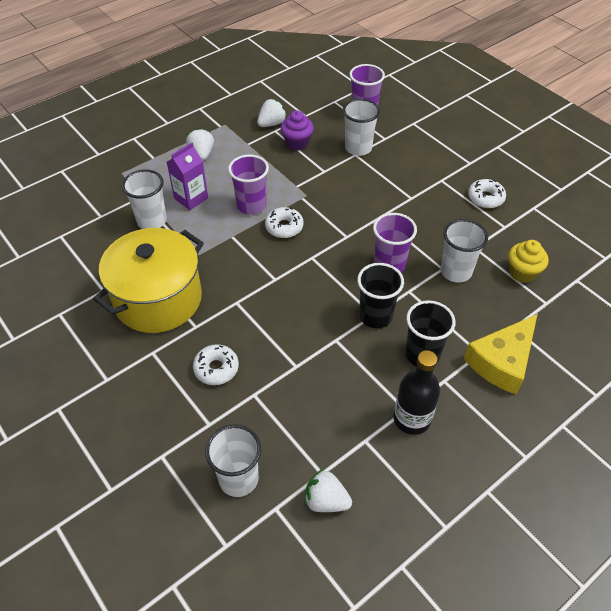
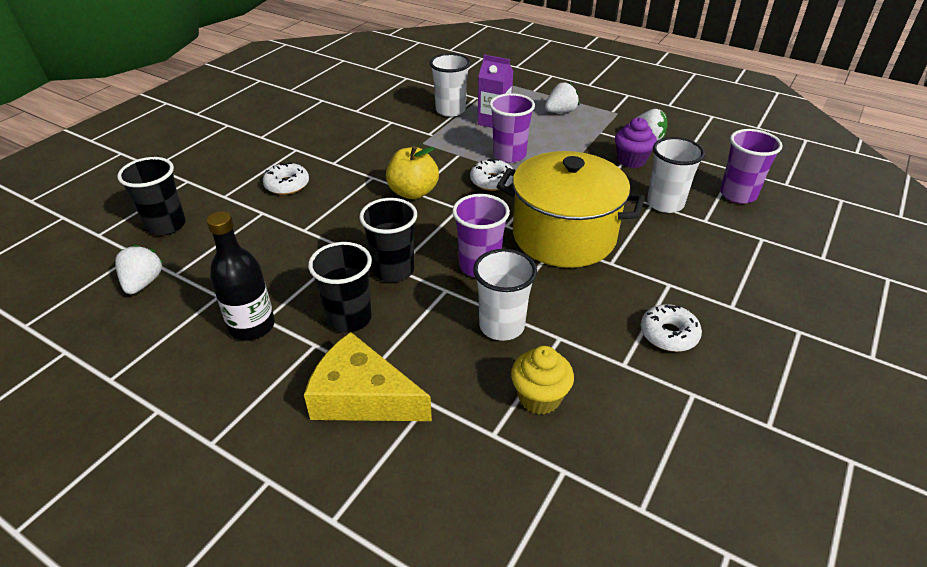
camera: 70 degrees right, 10 degrees down
yellow pot [93,228,204,333] -> yellow pot moved to [496,151,645,268]
white cup [205,424,261,497] -> black cup [117,157,186,236]
none -> yellow apple [386,146,439,199]

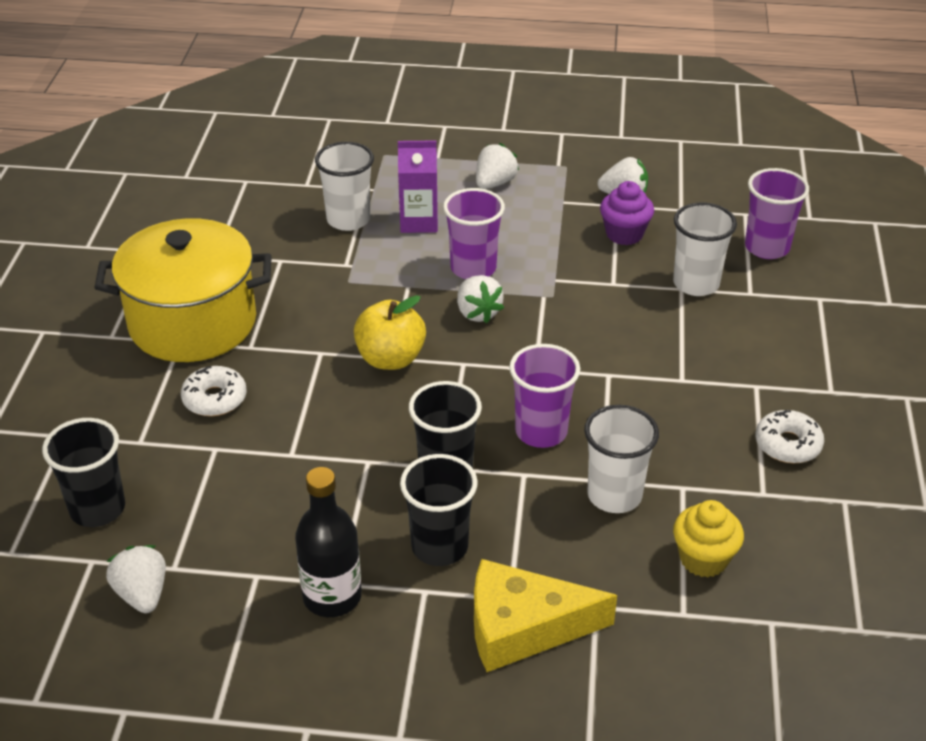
camera: 25 degrees left, 0 degrees up
white donut [470,159,513,191] -> white strawberry [457,275,504,323]
yellow pot [496,151,645,268] -> yellow pot moved to [94,218,272,362]

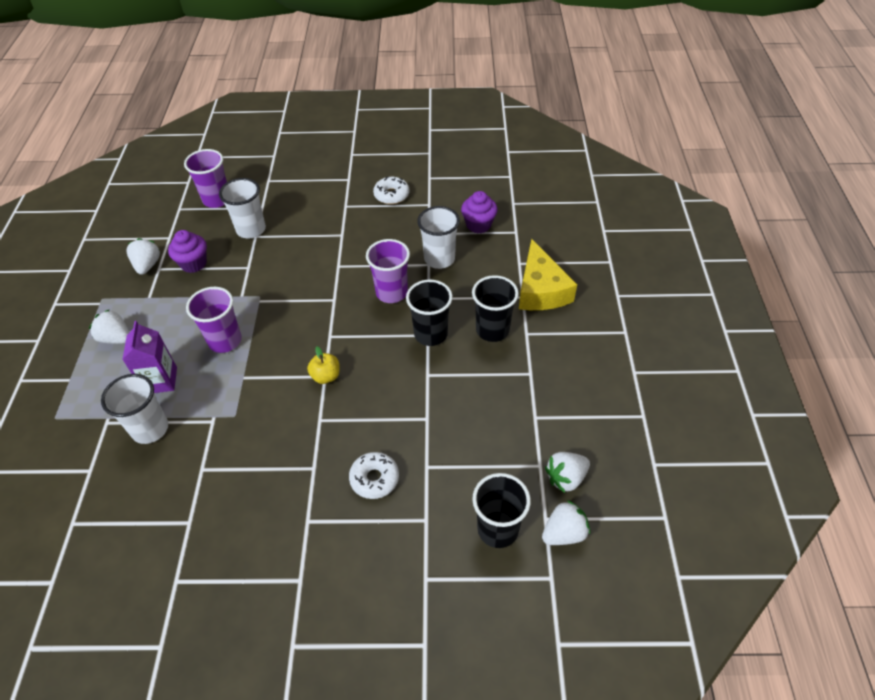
camera: 95 degrees left, 10 degrees up
yellow pot [94,218,272,362] -> none
black bottle [295,467,362,617] -> none
yellow apple [354,295,426,370] -> yellow apple [307,346,340,384], size x0.62
white strawberry [457,275,504,323] -> white strawberry moved to [542,500,590,545]
yellow cupcake [673,500,744,578] -> purple cupcake [461,191,498,233]

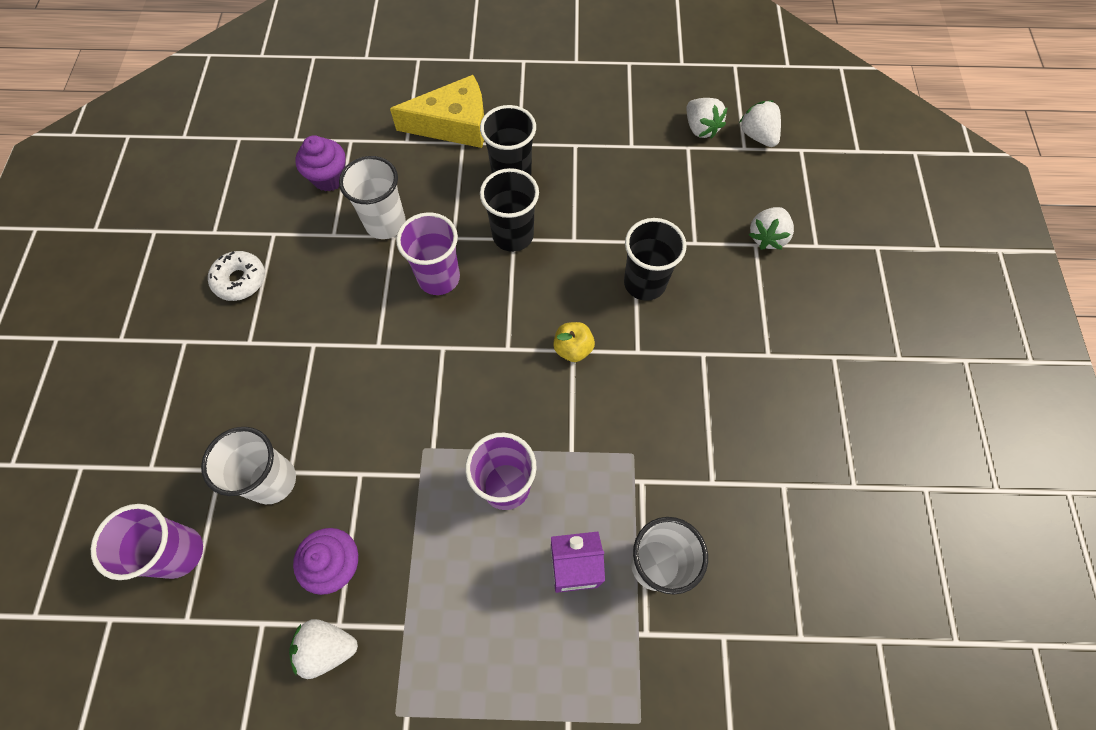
camera: 90 degrees left, 15 degrees up
white strawberry [89,309,129,344] -> white strawberry moved to [749,207,794,250]
white donut [349,452,399,499] -> none
black cup [472,473,531,548] -> black cup moved to [624,218,687,301]

